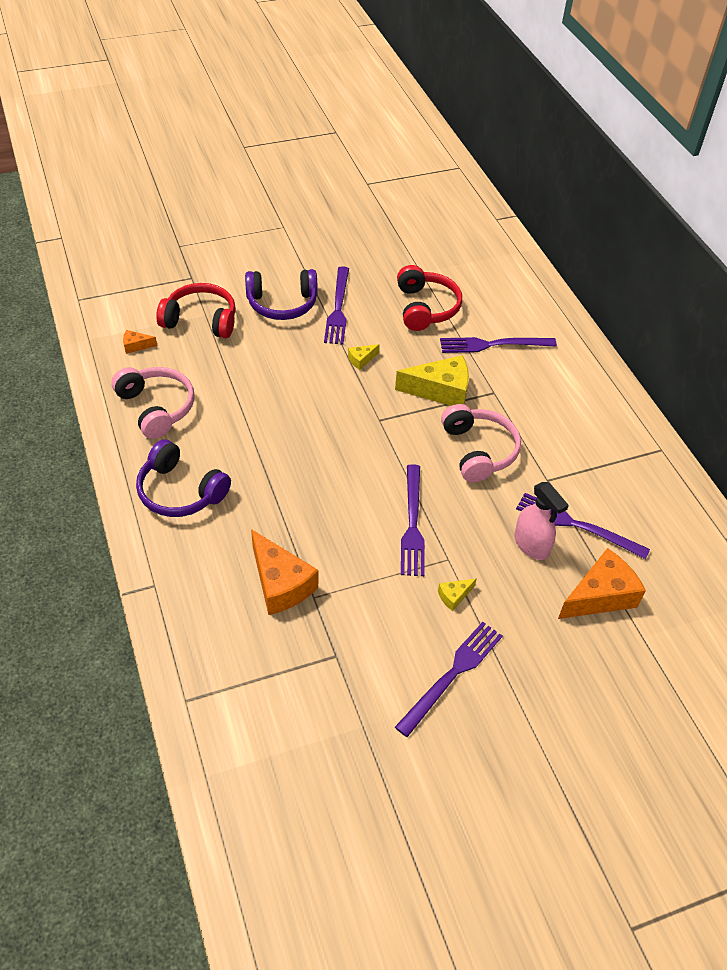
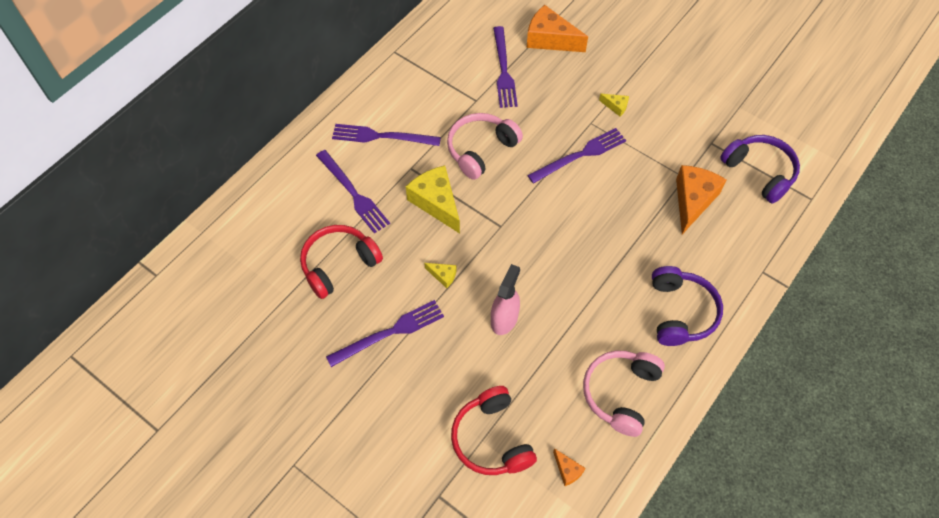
camera: 120 degrees left, 10 degrees up
purple headphones [245,269,318,320] -> purple headphones moved to [720,135,800,204]
purple fork [395,622,503,737] -> purple fork moved to [332,124,441,146]
pink spray bottle [514,482,569,560] -> pink spray bottle moved to [491,264,520,335]

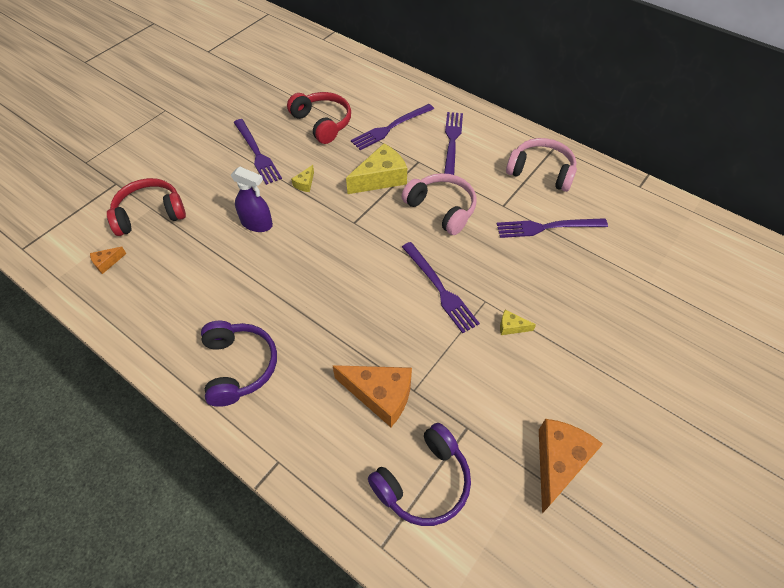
camera: 90 degrees right, 5 degrees down
pink spray bottle [491,264,520,335] -> purple spray bottle [231,166,273,232]
orange cheese [527,5,588,52] -> orange cheese moved to [539,419,603,513]
pink headphones [583,351,665,437] -> pink headphones moved to [506,138,577,192]
yellow cheese [599,94,629,116] -> yellow cheese turned 75 degrees clockwise [500,310,536,335]
purple headphones [652,266,723,346] -> purple headphones turned 105 degrees counterclockwise [201,321,277,407]

